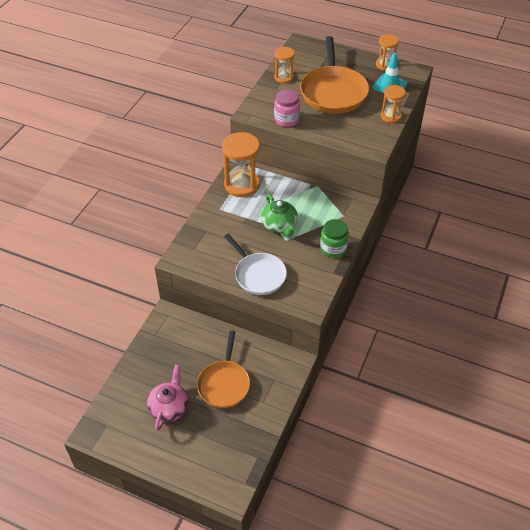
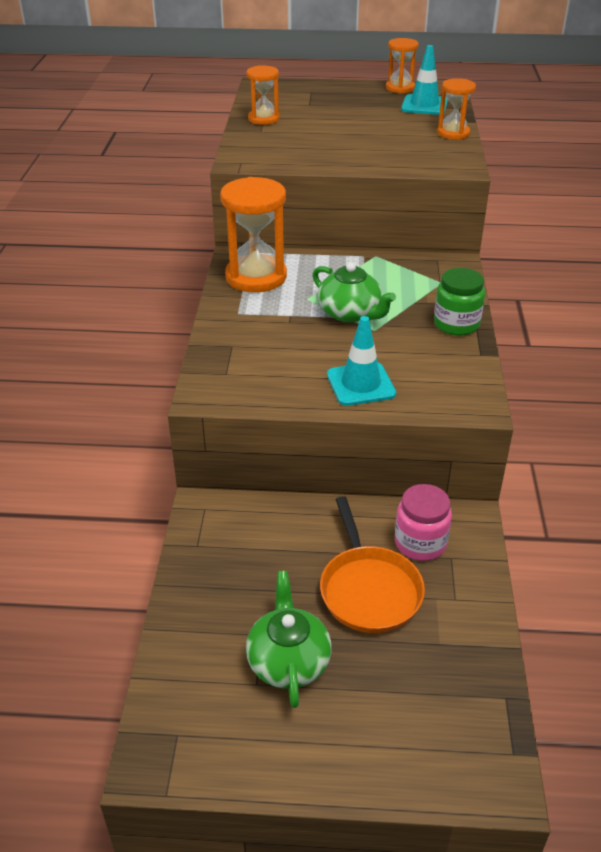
camera: 20 degrees left, 10 degrees down
pink teapot [147,365,188,431] -> green teapot [246,571,332,708]
white pan [224,234,287,295] -> turquoise traffic cone [327,316,396,406]
pink jar [274,89,300,127] -> pink jar moved to [395,484,452,561]
orange pan [300,36,369,114] -> none

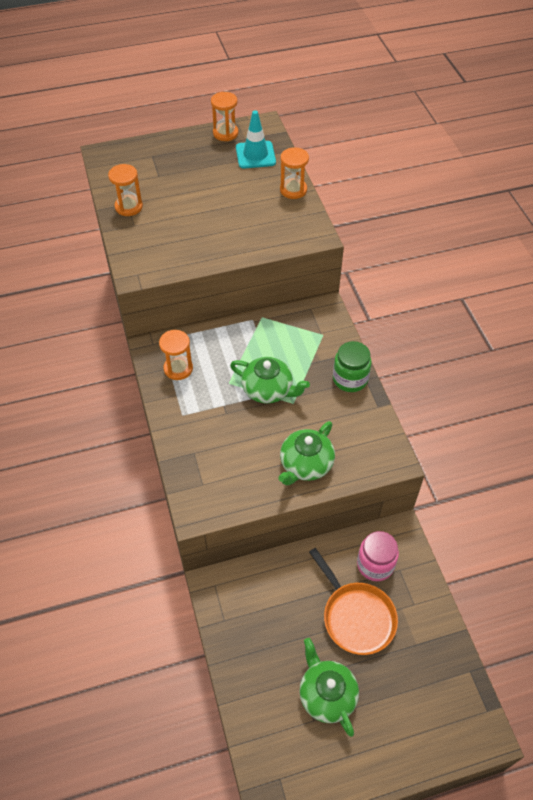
camera: 20 degrees left, 15 degrees up
orange hourglass [220,177,287,292] -> orange hourglass [159,330,193,380], size x0.57
turquoise traffic cone [327,316,396,406] -> green teapot [278,421,335,485]

